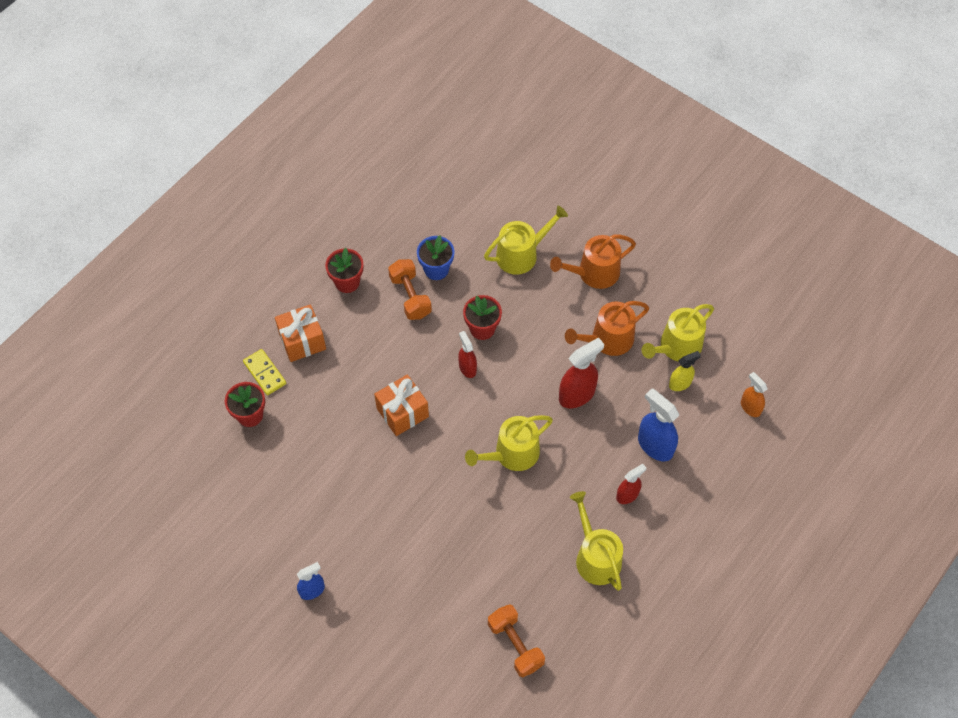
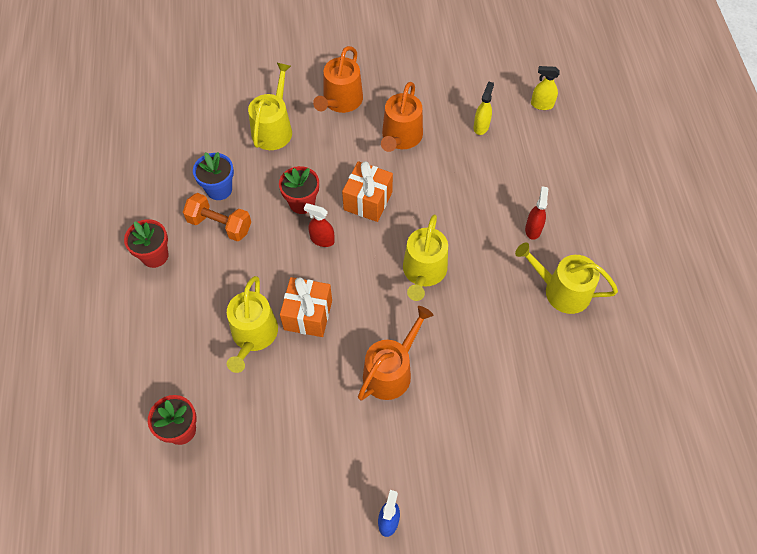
camera: 45 degrees left, 0 degrees up
yellow domino [243,349,286,395] -> none
orange gift [275,304,326,362] -> orange gift moved to [342,161,393,222]
orange dumbbell [488,604,545,677] -> none
red spray bottle [559,337,604,408] -> none
blue spray bottle [638,388,679,461] -> none
yellow watering can [642,304,714,362] -> yellow watering can moved to [227,276,278,373]
orange spray bottle [741,372,768,417] -> yellow spray bottle [531,66,560,110]
none -> orange watering can [358,306,433,400]

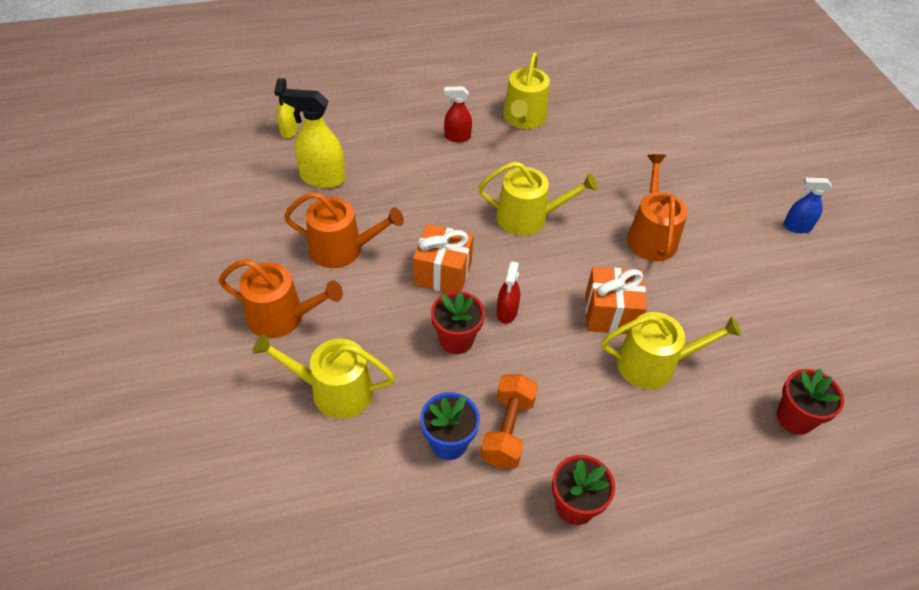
camera: 100 degrees left, 10 degrees down
orange watering can [358,306,433,400] -> orange watering can turned 60 degrees clockwise [627,154,688,261]
yellow spray bottle [474,81,494,135] -> yellow spray bottle [282,89,345,188], size x1.65

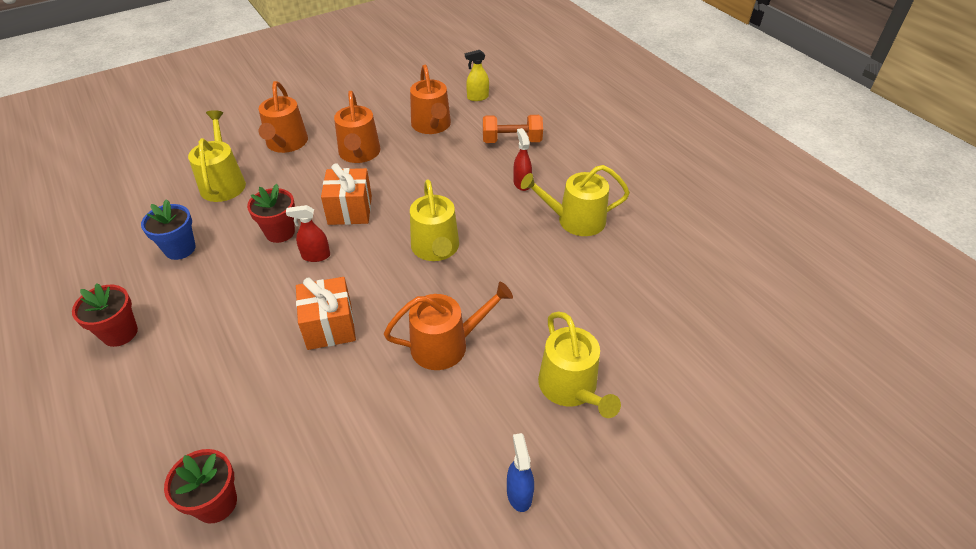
camera: 75 degrees right, 5 degrees down
yellow spray bottle [282,89,345,188] -> orange watering can [410,65,451,134]
orange dumbbell [480,374,538,468] -> orange dumbbell moved to [483,115,543,143]
yellow watering can [602,312,742,389] -> yellow watering can moved to [538,311,621,418]

